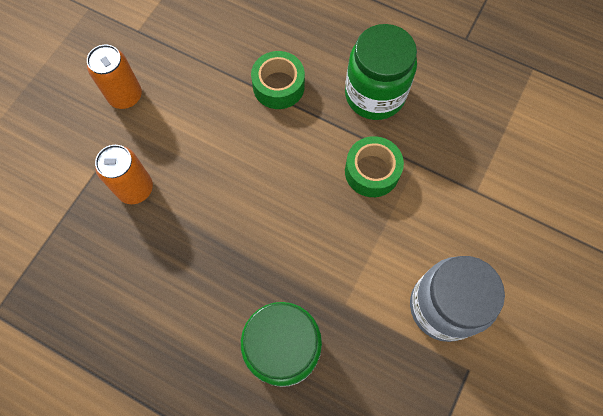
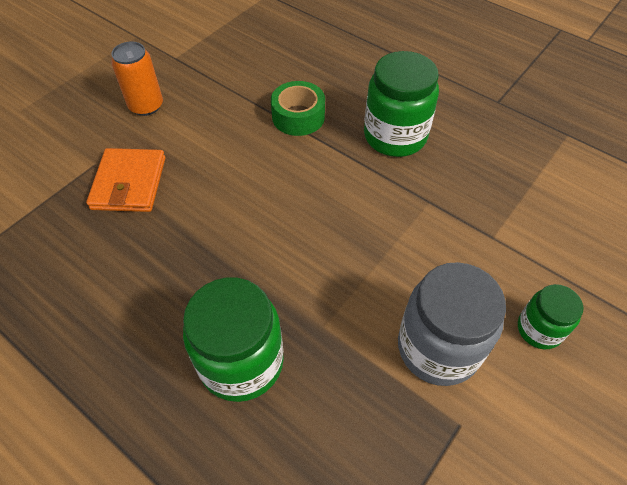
camera: 10 degrees right, 15 degrees down
orange can [95,145,153,204] -> orange wallet [86,148,166,212]
green tape [345,136,404,197] -> none
none -> green jar [518,284,583,349]

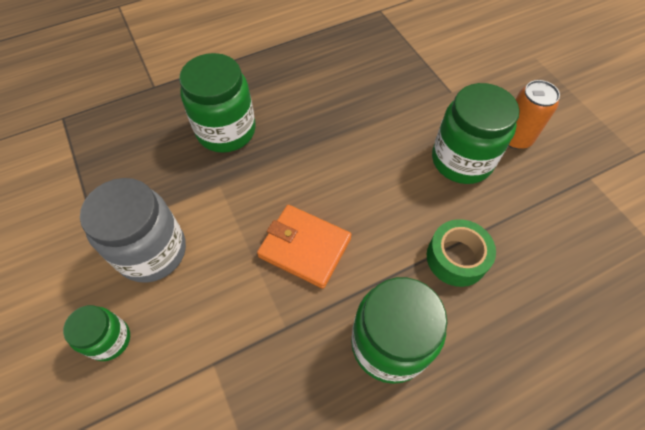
camera: 115 degrees right, 5 degrees up
orange wallet [86,148,166,212] -> orange wallet moved to [257,205,352,289]
none -> green jar [432,83,520,184]

